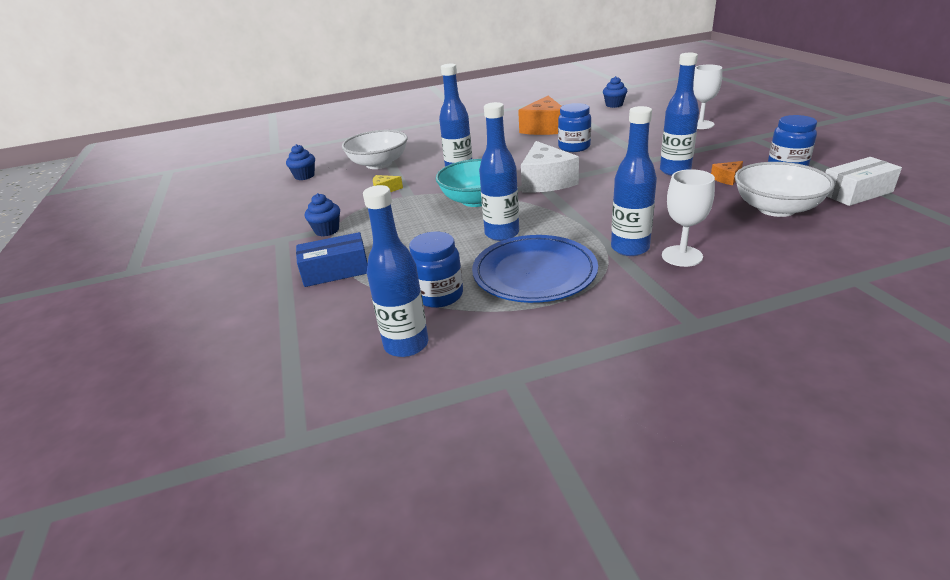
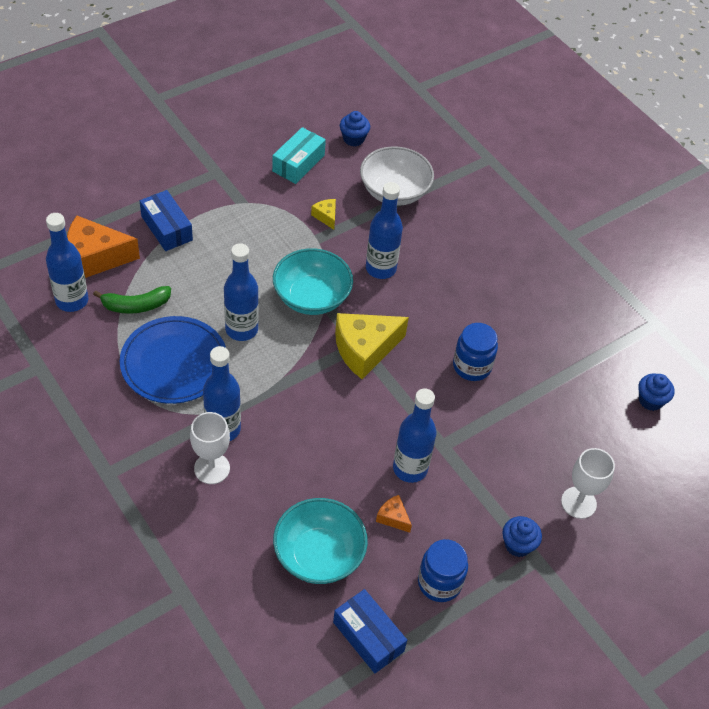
camera: 65 degrees right, 20 degrees up
blue cupcake [305,193,340,236] -> blue cupcake moved to [502,516,542,557]
blue jar [409,232,463,308] -> green banana [93,286,171,314]
orange cheese [518,96,562,135] -> orange cheese moved to [67,216,140,278]
white cheese [521,141,579,193] -> yellow cheese [335,313,409,379]
white bowl [735,162,834,217] -> turquoise bowl [273,498,368,584]
white box [825,157,902,206] -> blue box [333,589,407,674]
none -> turquoise box [272,127,326,184]

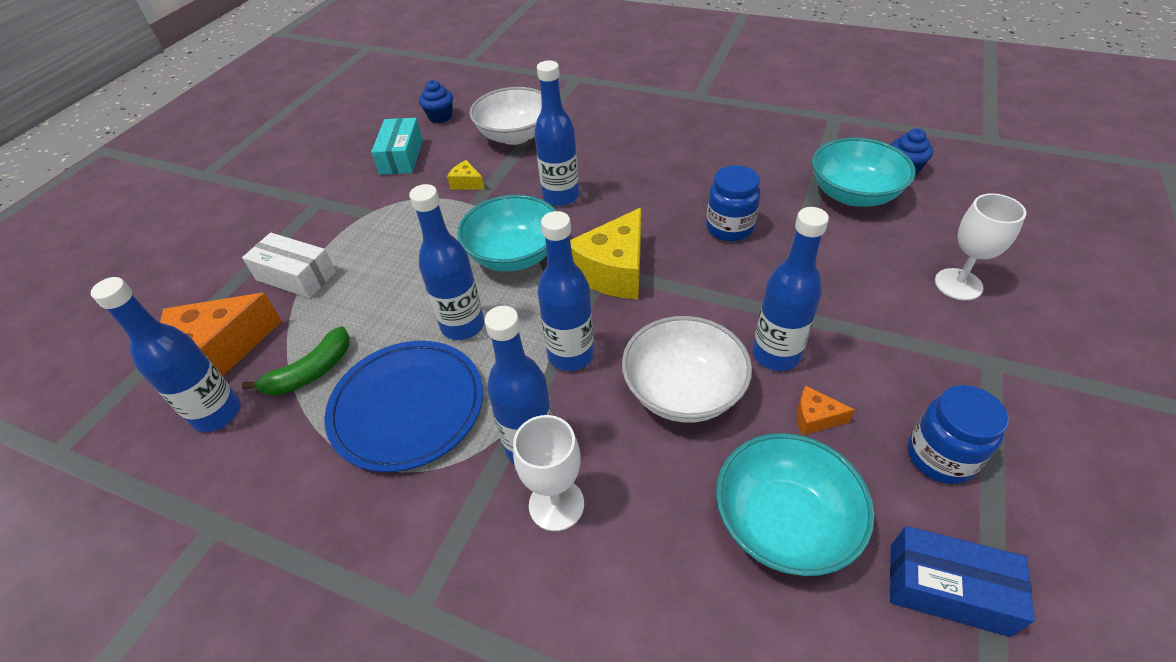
camera: 25 degrees left, 5 degrees down
blue box [140,190,193,251] -> white box [242,233,336,298]
blue cupcake [502,516,542,557] -> none
none -> blue bottle [537,211,594,371]
none -> white bowl [622,316,752,423]
none -> turquoise bowl [812,138,916,207]

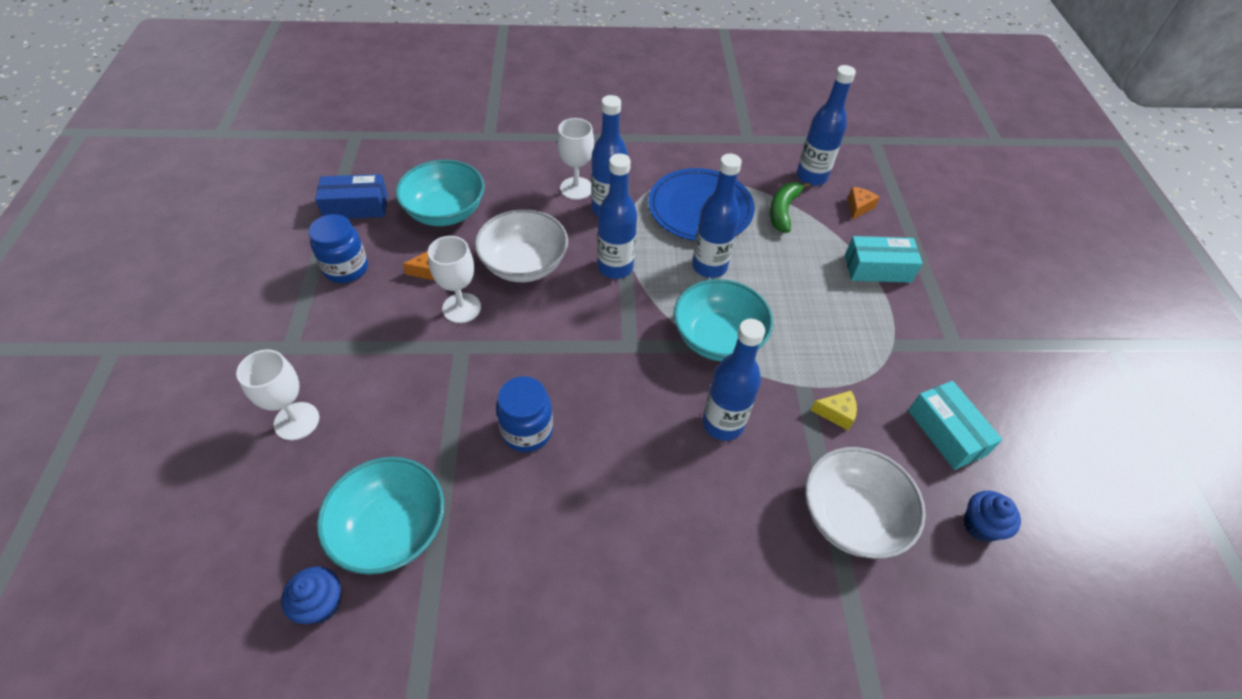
camera: 150 degrees right, 5 degrees up
orange cheese [160,293,282,376] -> orange cheese [848,187,880,220], size x0.45
white box [242,233,336,298] -> turquoise box [845,236,923,283]
yellow cheese [570,208,641,299] -> none
blue bottle [752,207,829,371] -> white goblet [428,236,481,323]

